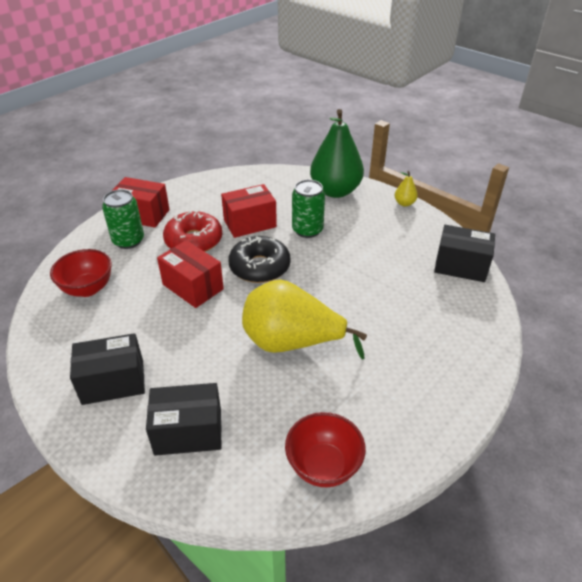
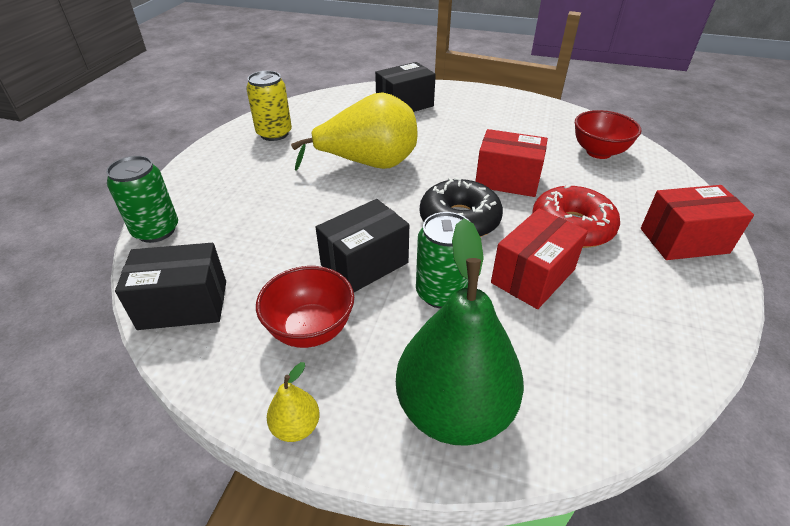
camera: 155 degrees right, 0 degrees up
black box [70,333,145,405] -> black box moved to [316,199,409,292]
green can [102,189,144,249] -> green can moved to [106,156,178,243]
red bowl [285,412,366,487] -> red bowl moved to [256,266,354,348]
none -> yellow can [246,71,292,141]

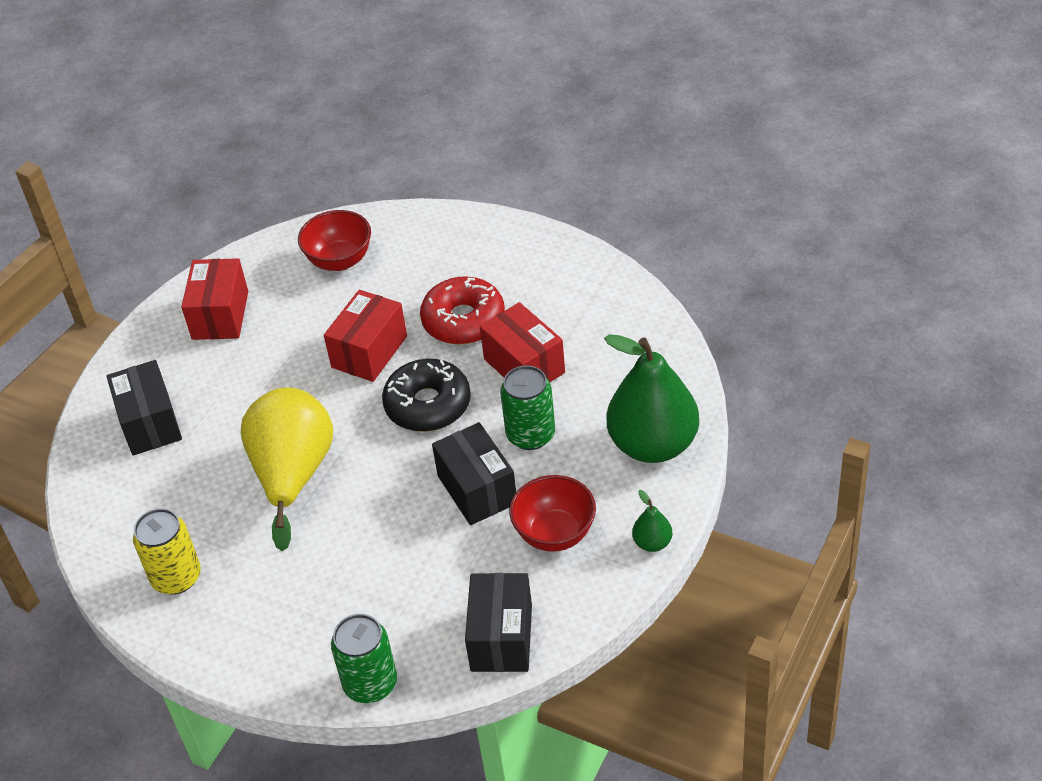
camera: 75 degrees left, 5 degrees up
yellow pear [267,362,320,442] -> green pear [632,490,673,552]
red box [641,185,754,260] -> red box moved to [181,258,248,340]

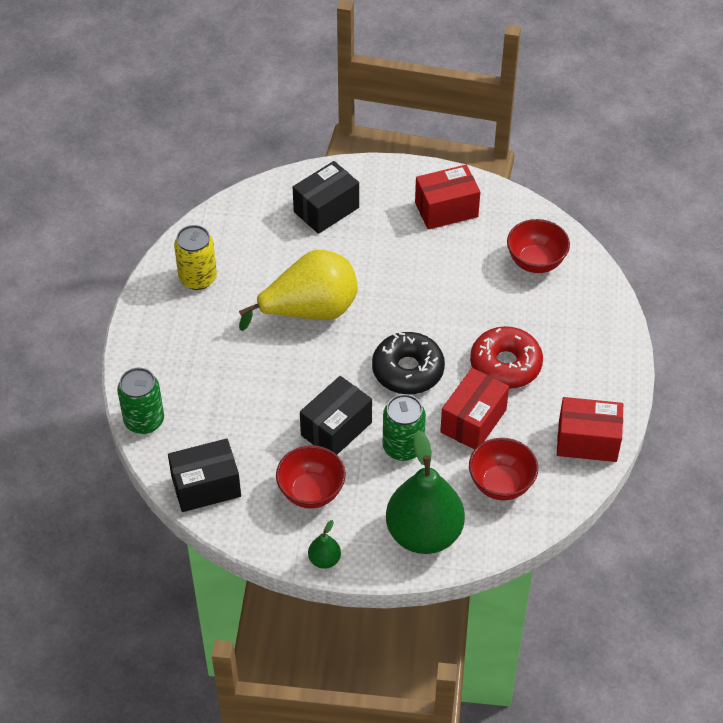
camera: 65 degrees right, 5 degrees up
red box [324,290,407,382] -> red box moved to [557,397,623,462]
none -> red bowl [469,438,538,501]

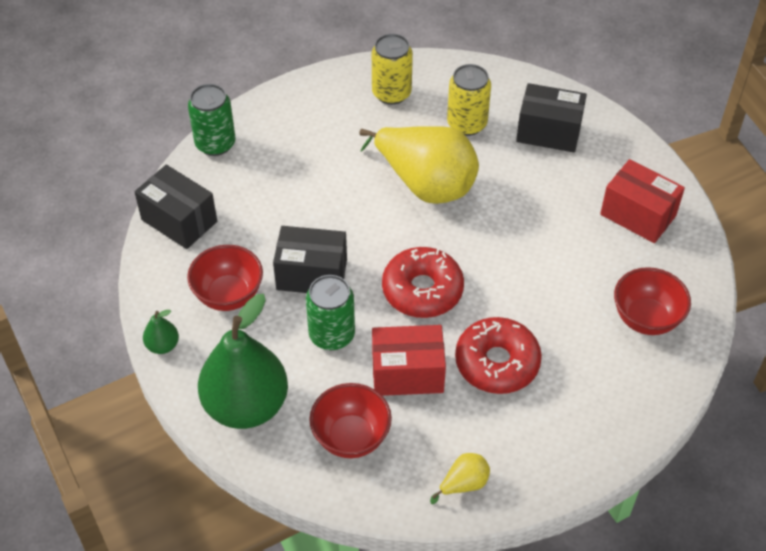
camera: 55 degrees right, 0 degrees up
black donut [372,332,445,394] -> red donut [382,247,464,318]
red box [557,397,623,462] -> yellow pear [430,453,490,504]
none -> yellow can [447,64,491,136]

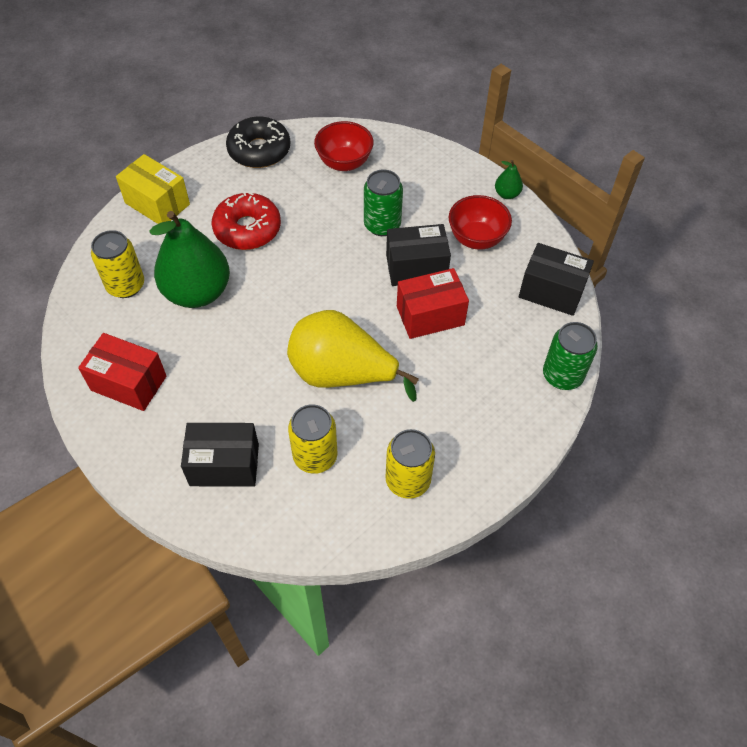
camera: 165 degrees right, 5 degrees up
green pear [198,294,288,429] -> green pear moved to [149,211,230,308]
red box [372,325,446,396] -> red box moved to [397,268,469,339]
red donut [382,247,464,318] -> none
yellow pear [430,453,490,504] -> black donut [226,117,291,168]
red bowl [614,267,691,335] -> yellow can [91,230,144,298]
none -> yellow box [116,154,190,224]

